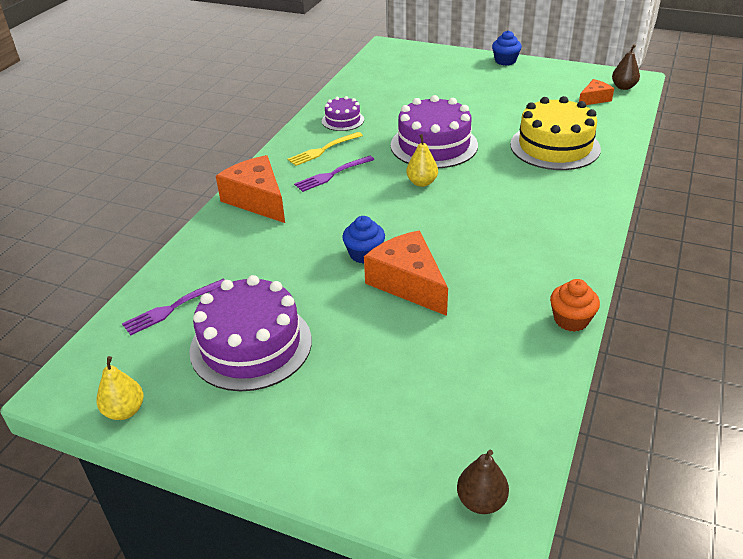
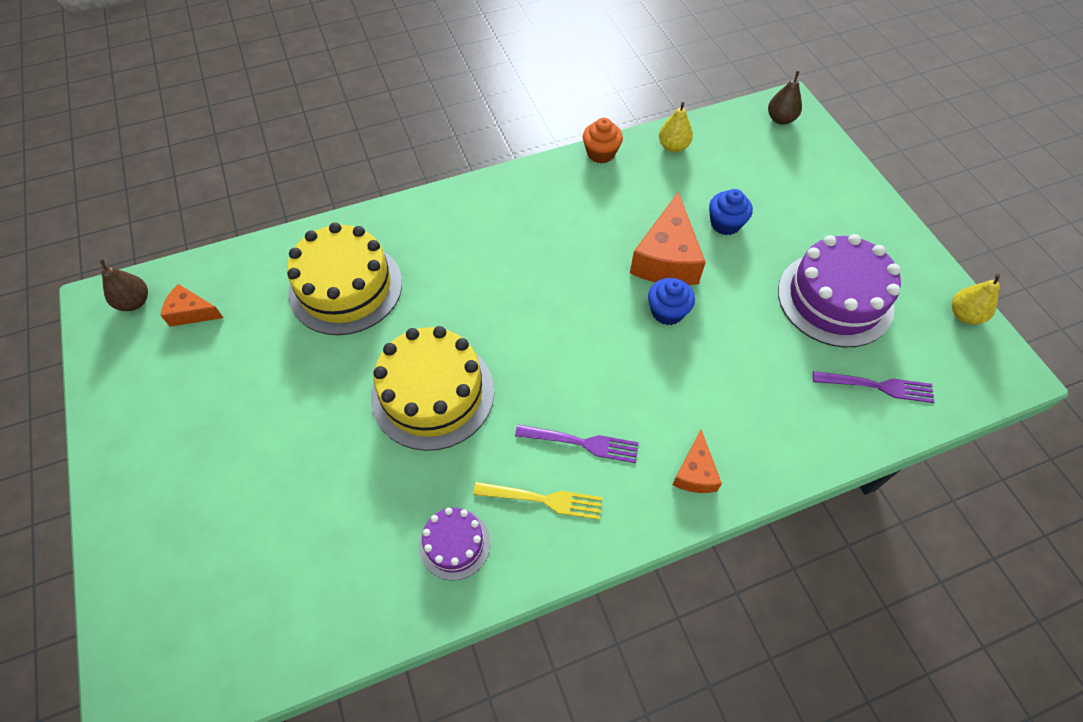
camera: 135 degrees left, 20 degrees up
orange cheese [216,155,285,223] -> orange cheese [672,430,722,493], size x0.55
purple cake [391,95,478,168] -> yellow cake [371,326,494,451]
yellow pear [406,134,438,187] -> yellow pear moved to [659,102,693,153]
blue cupcake [492,30,522,66] -> blue cupcake moved to [709,189,753,235]

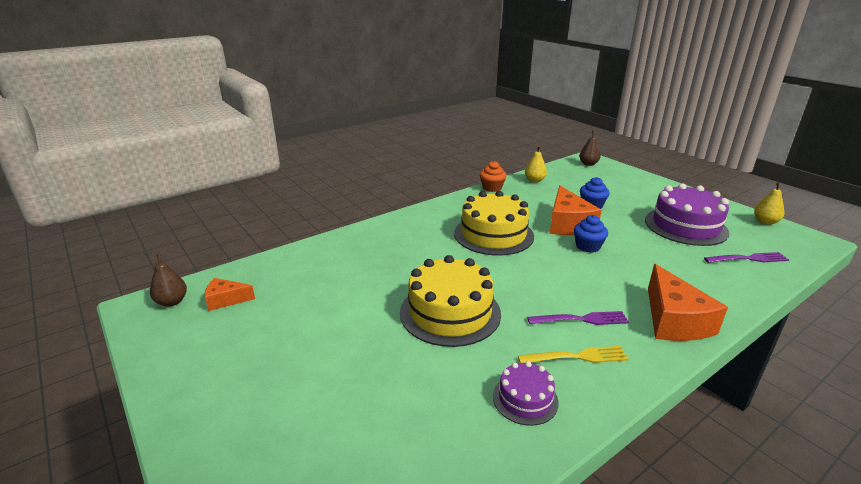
camera: 15 degrees left, 30 degrees down
yellow cake [287,222,402,335] -> yellow cake moved to [454,191,534,256]
orange cheese [672,430,722,493] -> orange cheese [648,264,728,341], size x1.83

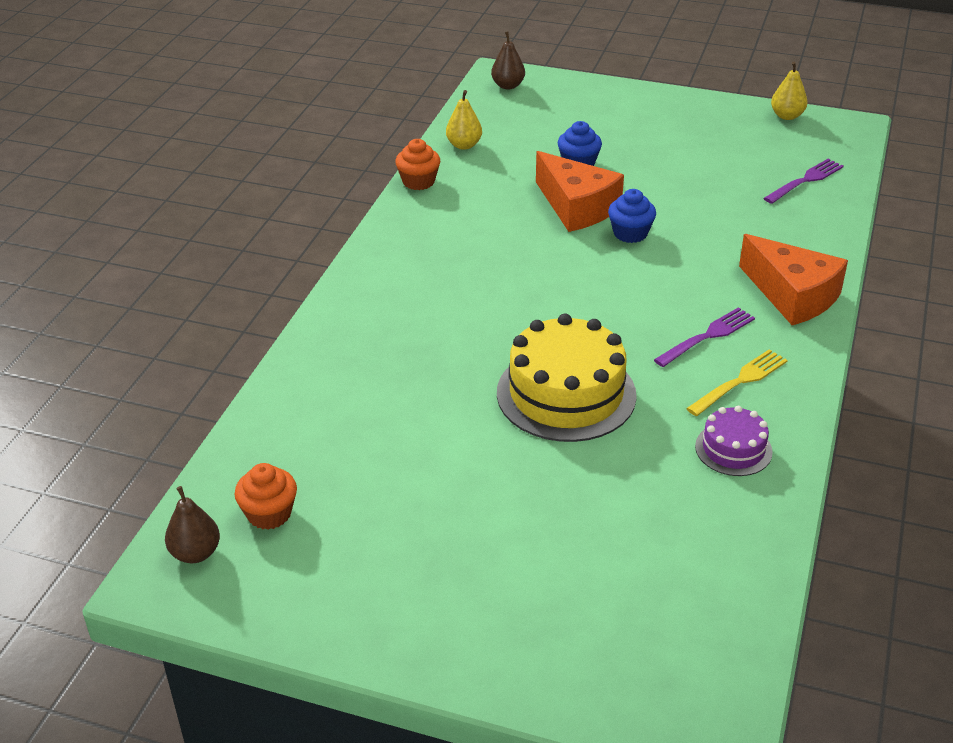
camera: 35 degrees left, 10 degrees up
orange cheese [205,278,255,311] -> orange cupcake [235,463,297,530]
yellow cake [454,191,534,256] -> none
purple cake [645,183,729,246] -> none

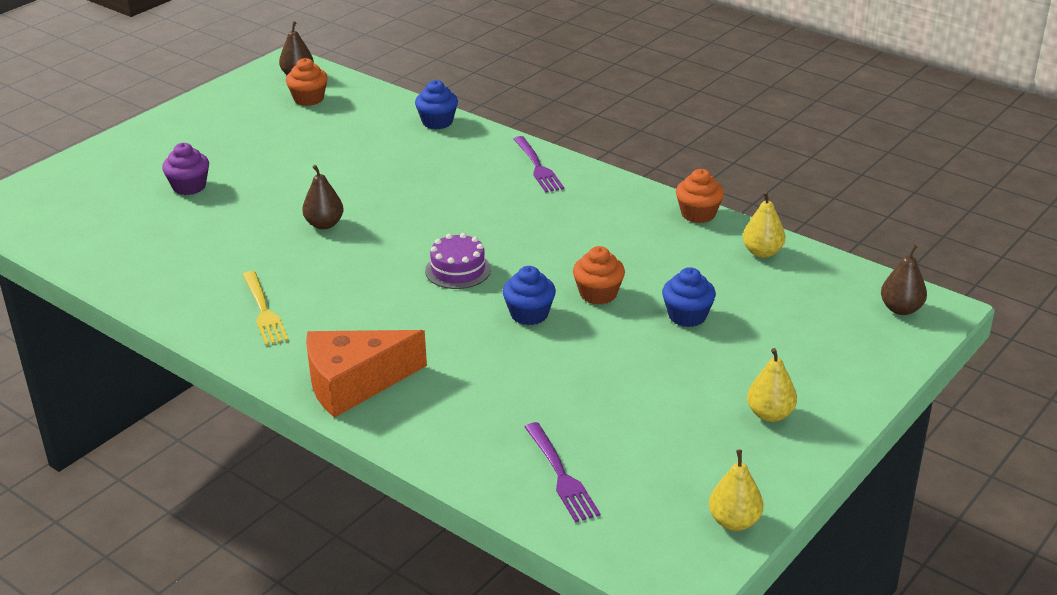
camera: 110 degrees right, 5 degrees down
yellow cake [497,314,637,442] -> brown pear [302,165,343,229]
orange cheese [536,151,624,232] -> orange cupcake [573,246,625,305]
purple fork [654,307,755,367] -> purple fork moved to [513,136,564,192]
purple cake [695,406,773,476] -> purple cake moved to [425,233,491,289]
none -> purple cupcake [162,143,209,195]
none -> blue cupcake [415,80,458,129]
none -> yellow pear [747,348,797,422]

